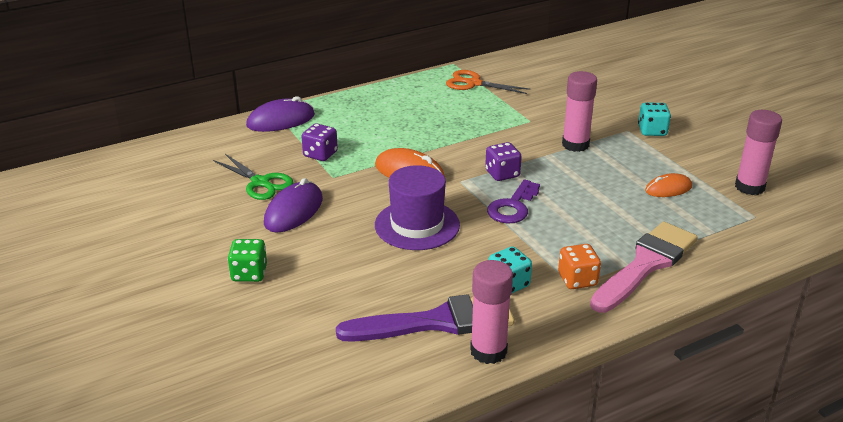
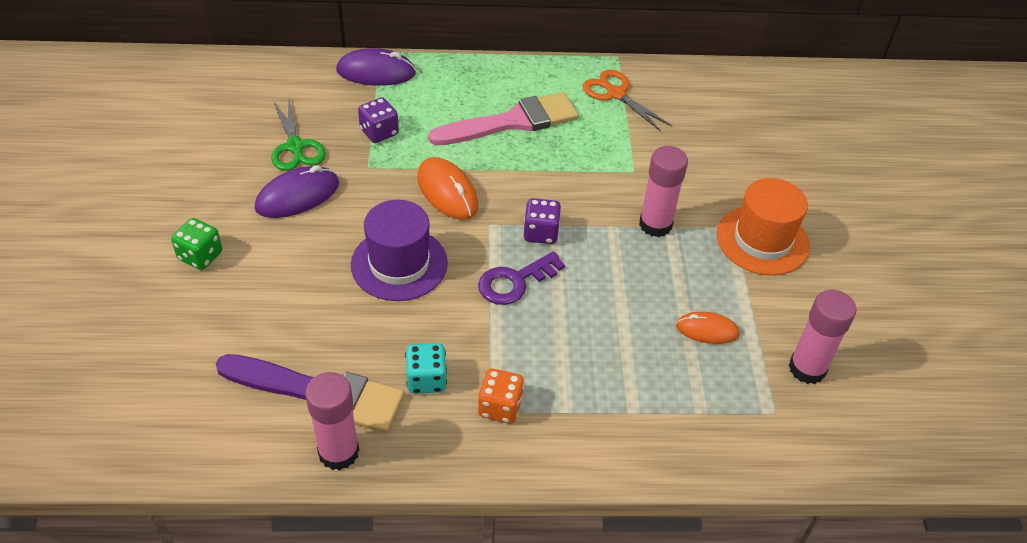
camera: 25 degrees right, 15 degrees up
pink brush [590,222,698,313] -> pink brush moved to [428,92,579,145]
turquoise dice [638,103,671,136] -> orange hat [717,178,810,275]

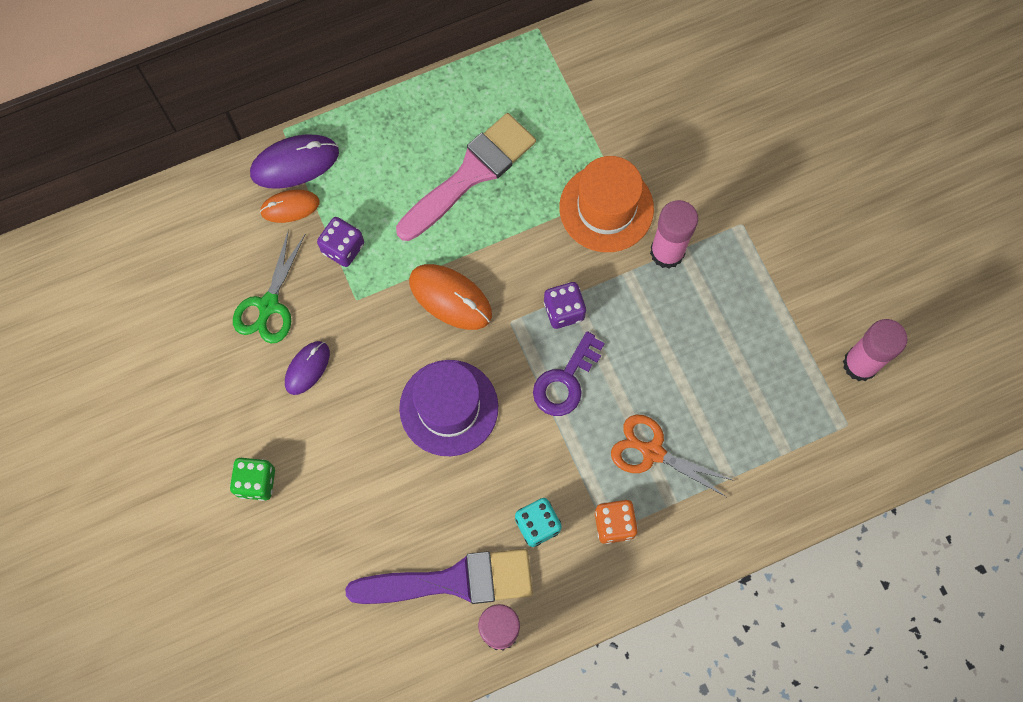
camera: 20 degrees left, 25 degrees up
purple mouse [255,165,339,218] -> purple mouse [285,341,330,395], size x0.65
green scissors [271,100,326,171] -> green scissors turned 60 degrees clockwise [233,229,305,343]
orange scissors [583,70,672,131] -> orange scissors moved to [611,414,735,497]
orange mouse [676,312,740,344] -> orange mouse moved to [260,190,320,223]
orange hat [717,178,810,275] -> orange hat moved to [559,156,654,252]

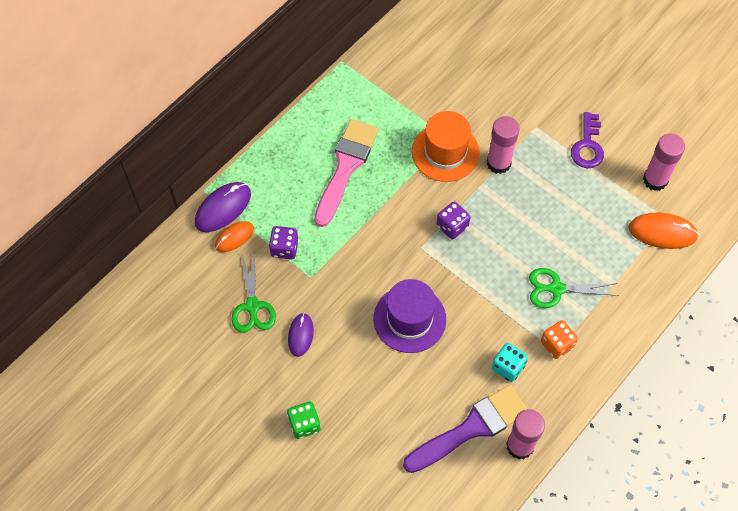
camera: 25 degrees left, 10 degrees down
orange mouse [409,264,492,330] -> orange mouse moved to [628,212,699,249]
purple key [533,331,605,416] -> purple key moved to [571,112,604,168]
orange scissors [611,414,735,497] -> green scissors [529,268,619,308]

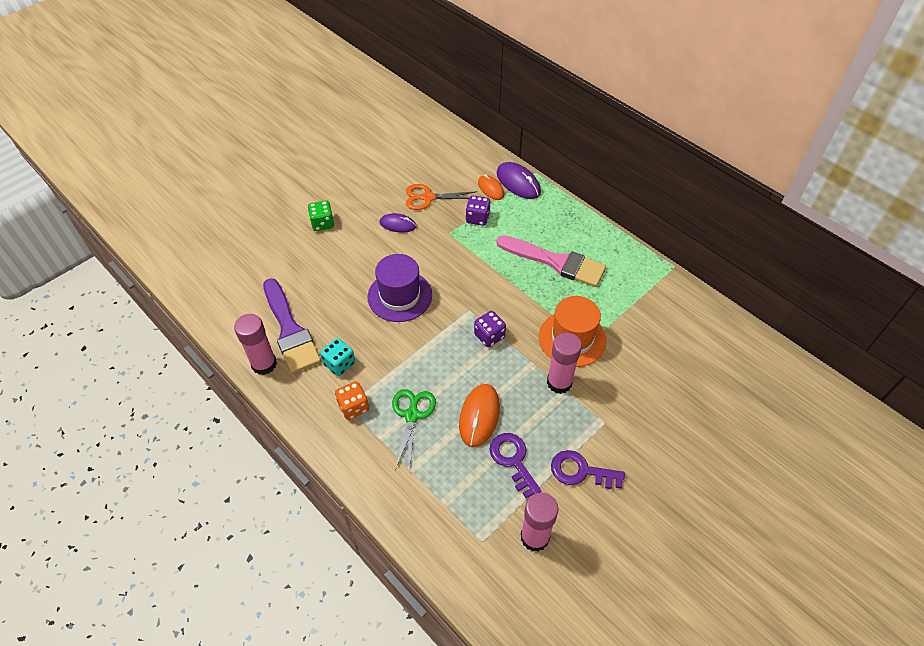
camera: 95 degrees right, 10 degrees down
green scissors [232,250,276,333] -> orange scissors [406,184,477,210]
orange mouse [628,212,699,249] -> orange mouse moved to [459,384,500,447]
none -> purple key [489,433,541,498]

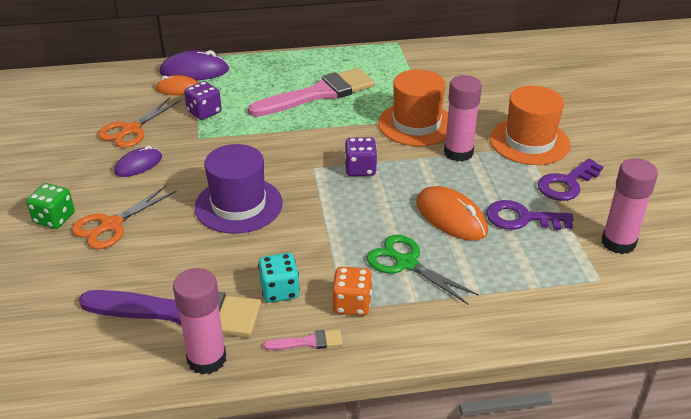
camera: 55 degrees left, 15 degrees down
none -> orange scissors [72,186,177,249]
none -> pink brush [263,329,343,350]
none -> orange hat [490,86,570,165]

